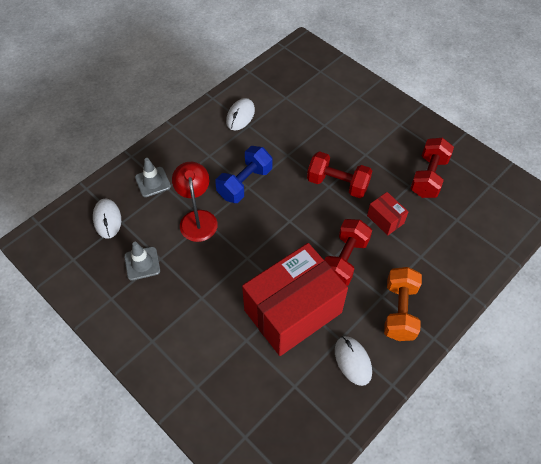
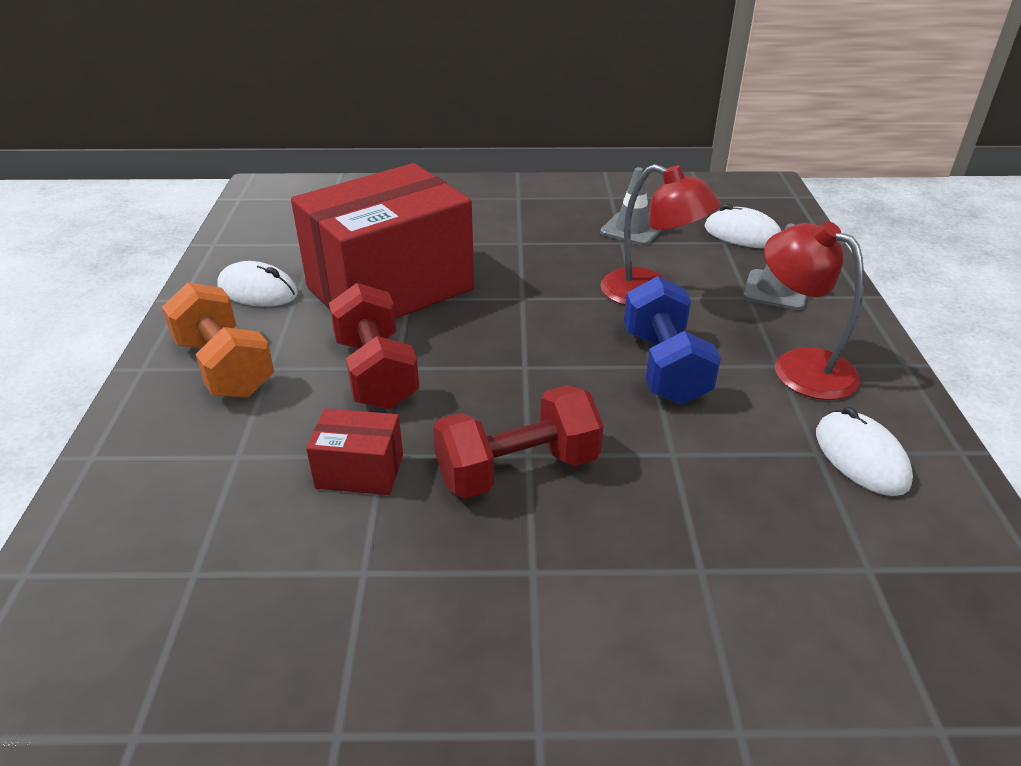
camera: 135 degrees right, 20 degrees down
red box [242,243,348,356] -> red box turned 45 degrees clockwise [291,163,474,319]
red dumbbell [411,138,454,198] -> none
none -> red lamp [764,222,864,400]

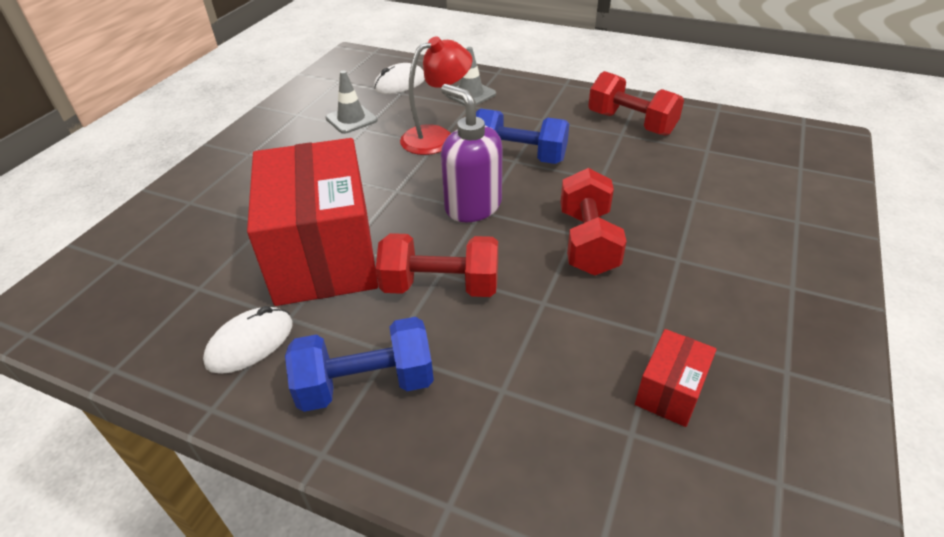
camera: 65 degrees left, 5 degrees up
orange dumbbell [162,282,274,398] -> blue dumbbell [285,317,434,412]
red box [306,408,403,495] -> red box moved to [635,329,717,427]
red lamp [764,222,864,400] -> none
white mouse [816,407,913,496] -> red dumbbell [588,71,684,136]
none -> purple soap dispenser [441,84,502,222]

